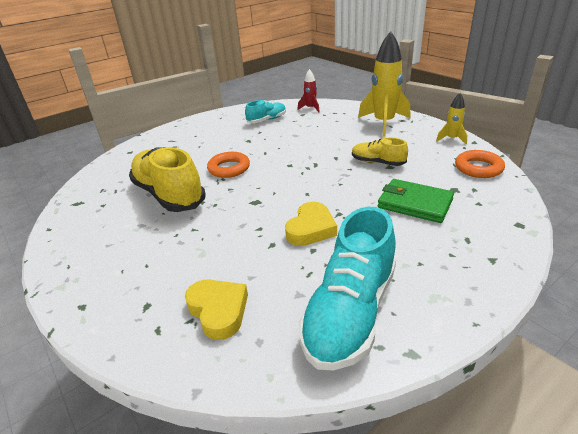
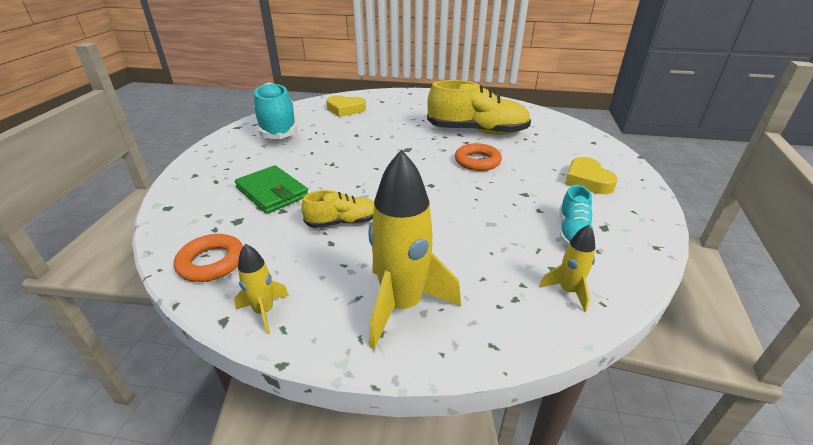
camera: 135 degrees right, 0 degrees up
yellow heart [285,202,337,246] -> yellow heart moved to [565,157,618,194]
red rocket [297,69,320,112] -> yellow rocket [539,225,595,312]
green wallet [378,179,454,223] -> green wallet turned 60 degrees clockwise [235,165,308,214]

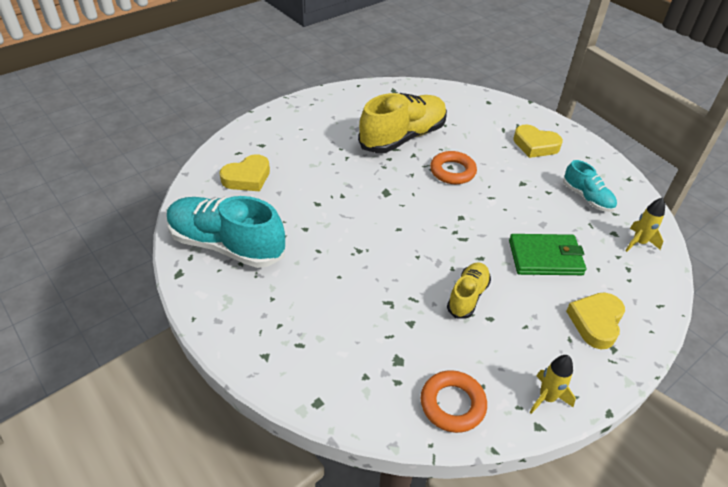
camera: 50 degrees left, 10 degrees up
green wallet [235,165,308,214] -> green wallet moved to [509,234,586,275]
yellow rocket [368,149,461,349] -> yellow heart [566,292,625,349]

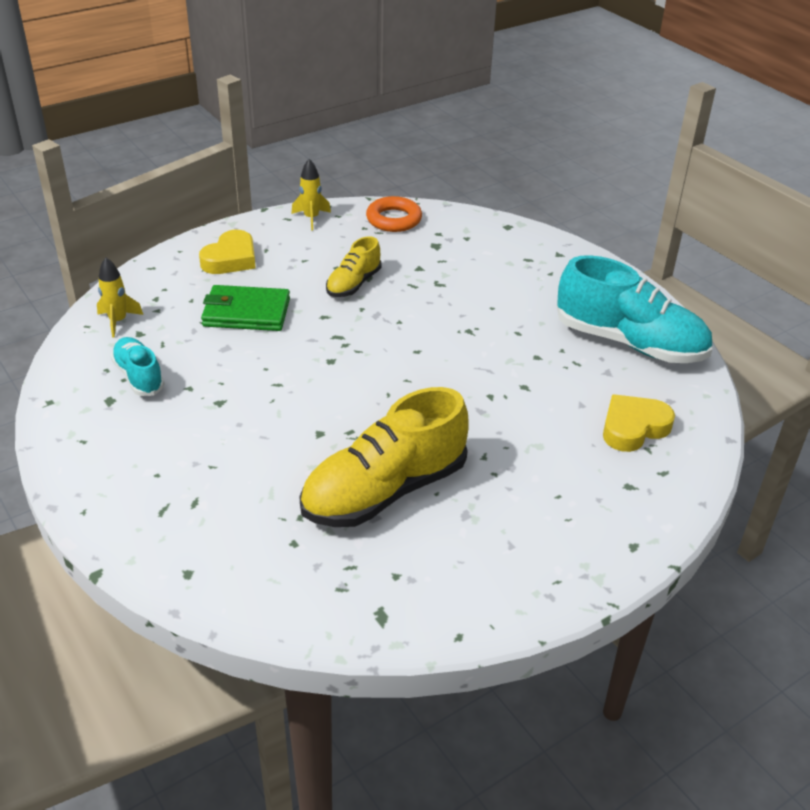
camera: 175 degrees left, 5 degrees down
orange ring [430,151,477,184] -> none
yellow heart [513,125,563,158] -> none

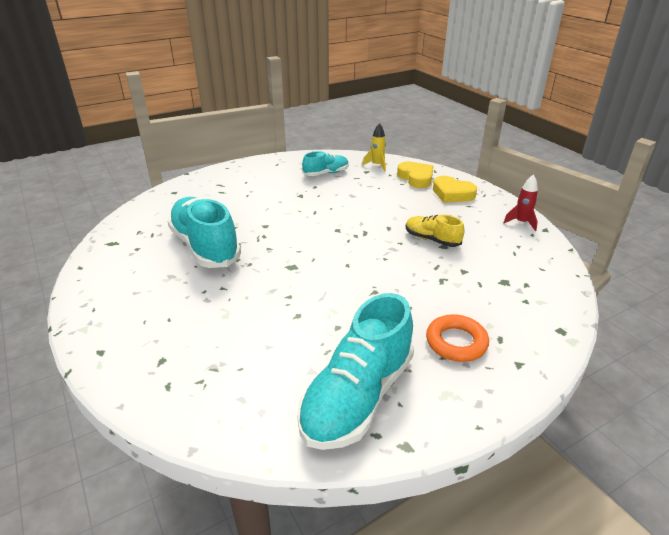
camera: 95 degrees right, 5 degrees down
green wallet [201,285,290,331] -> none
yellow rocket [291,159,331,231] -> red rocket [503,174,538,231]
yellow shoe [299,387,469,527] -> turquoise shoe [167,197,241,268]
orange ring [366,196,422,232] -> orange ring moved to [426,314,489,362]
yellow heart [603,394,675,452] -> yellow heart moved to [397,162,433,188]

